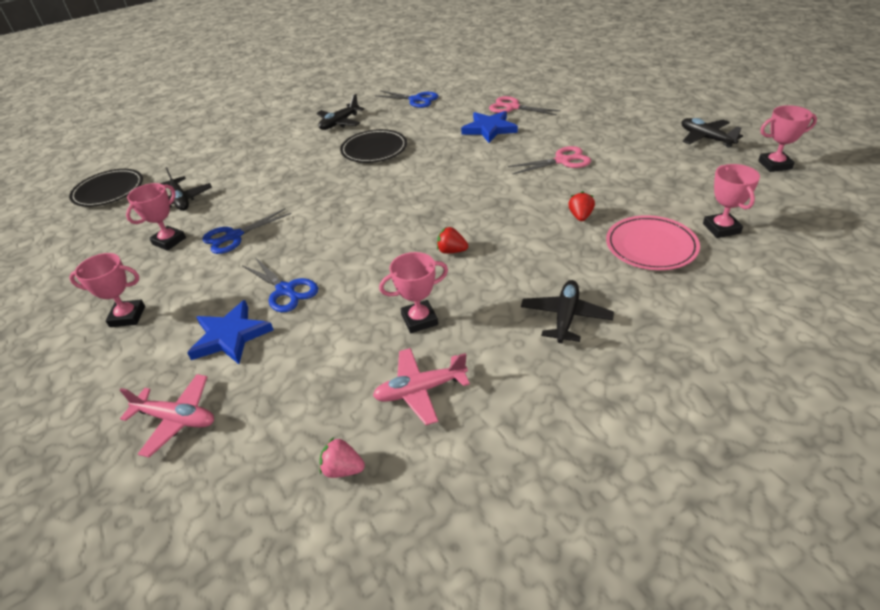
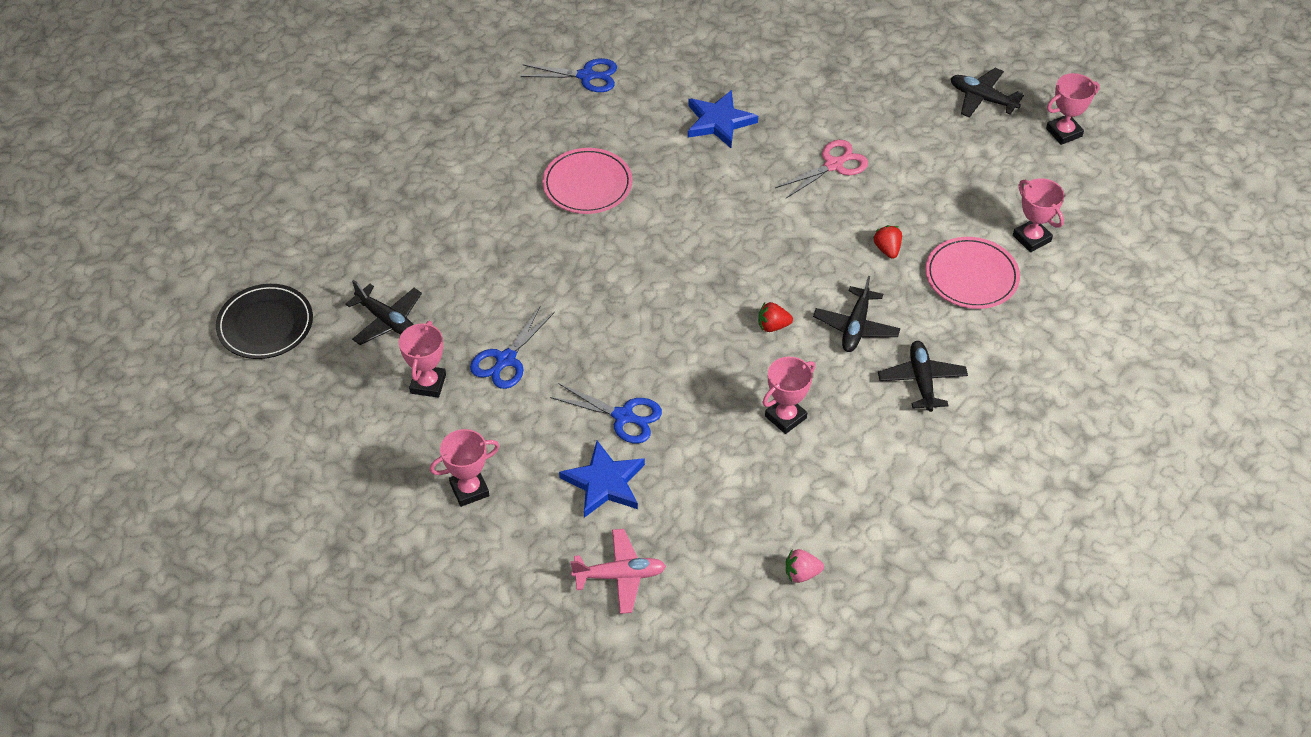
camera: 25 degrees left, 10 degrees up
black plane [317,94,364,130] -> black plane moved to [813,276,900,352]
black plate [340,129,407,163] -> pink plate [542,148,632,214]
pink plane [373,348,470,425] -> none
pink scissors [489,96,561,115] -> none

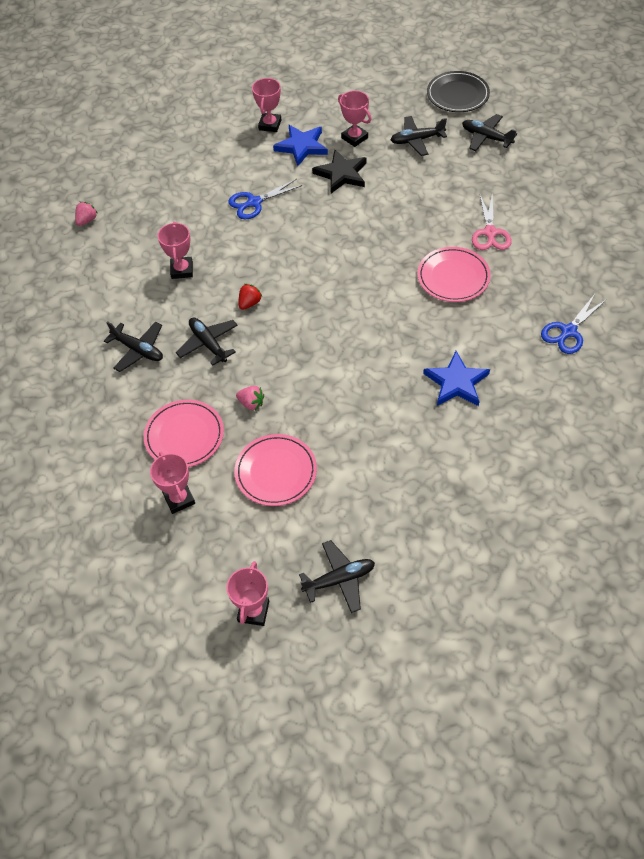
camera: 130 degrees right, 5 degrees up
blue scissors [470,307,555,389] -> black star [312,150,367,193]
blue star [559,441,645,518] -> blue star moved to [273,125,328,166]
pink plane [570,529,666,614] -> none
pink scissors [775,140,868,198] -> pink scissors moved to [472,194,512,250]
red strawberry [873,225,902,259] -> pink strawberry [236,386,264,410]
pink trophy [1013,178,1064,252] -> pink trophy turned 60 degrees clockwise [150,452,195,514]
none -> pink plate [234,434,317,506]
none -> black plane [462,114,517,151]

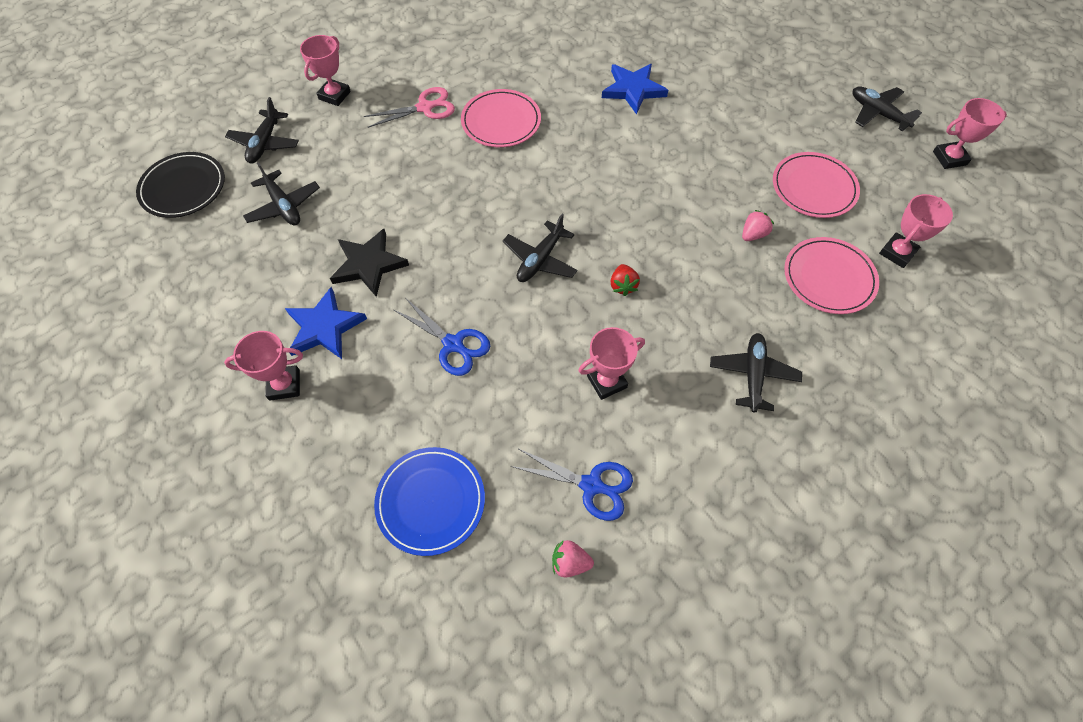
camera: 115 degrees left, 5 degrees up
black plane [176,317,238,366] -> black plane moved to [503,214,578,282]
pink strawberry [236,386,264,410] -> pink strawberry turned 45 degrees clockwise [742,210,774,241]
red strawberry [239,284,262,310] -> red strawberry turned 105 degrees counterclockwise [610,264,640,296]
pink trophy [338,91,372,147] -> pink trophy moved to [300,35,351,106]
blue scissors [541,294,607,354] -> blue scissors moved to [511,449,633,521]
none -> blue plate [374,447,485,556]

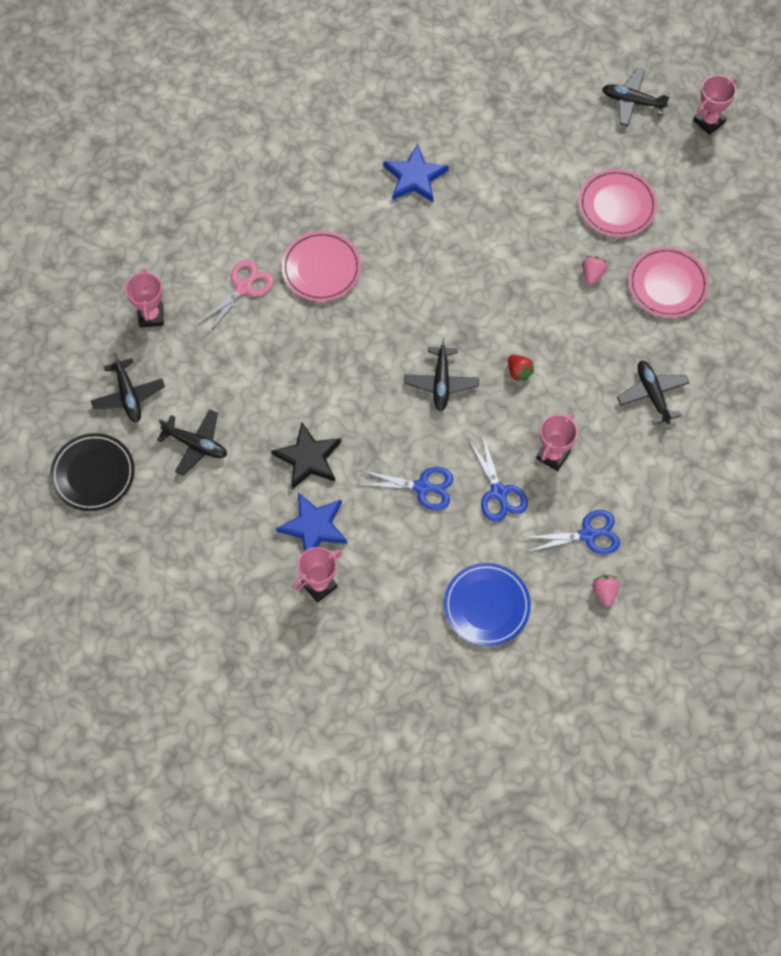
camera: 30 degrees left, 5 degrees up
pink strawberry [552,540,594,577] -> pink strawberry turned 105 degrees clockwise [592,575,619,607]
pink trophy [879,194,953,268] -> none
none -> blue scissors [468,434,528,522]

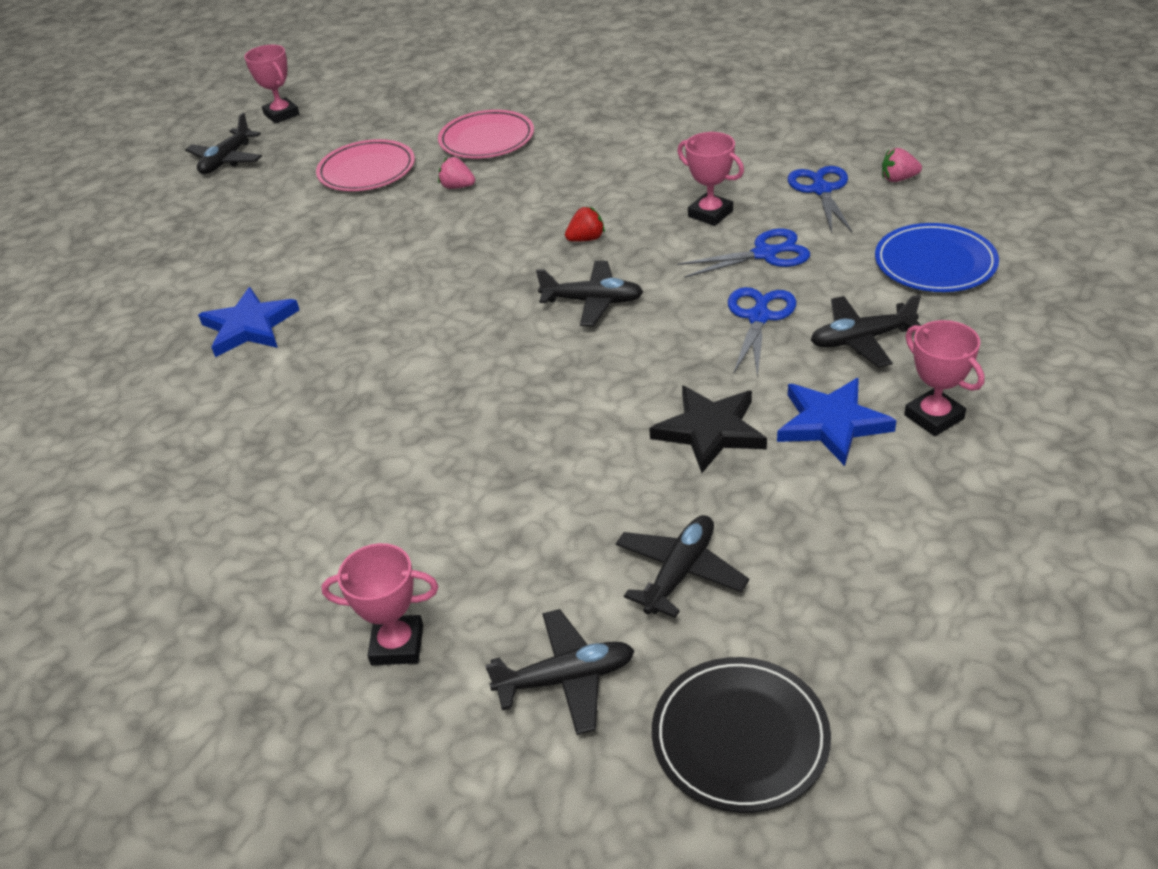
camera: 80 degrees left, 25 degrees down
pink scissors [198,260,274,333] -> none
pink plate [281,231,361,301] -> none
black plane [617,361,689,425] -> black plane moved to [811,294,921,367]

